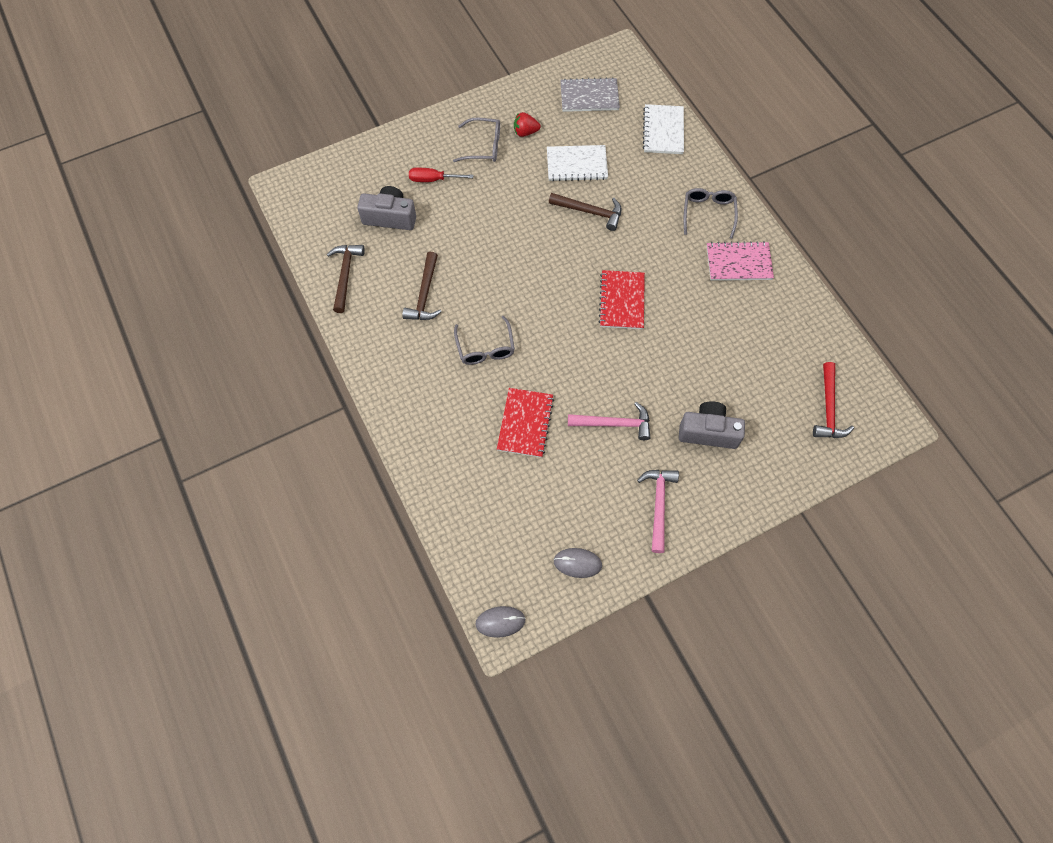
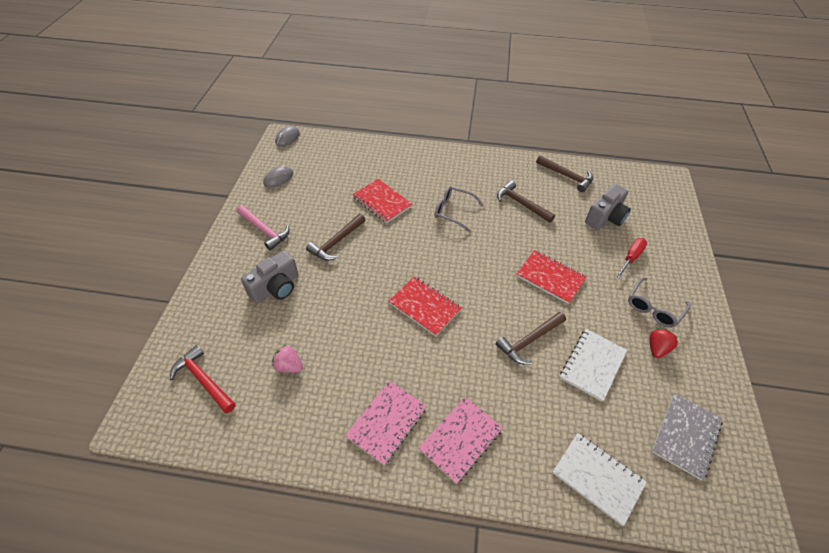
camera: 125 degrees right, 15 degrees down
pink hammer [568,402,651,440] -> brown hammer [306,214,366,261]
grey glasses [684,188,738,239] -> pink notebook [418,397,503,484]
none -> pink strawberry [272,345,303,373]
none -> red notebook [516,250,587,304]

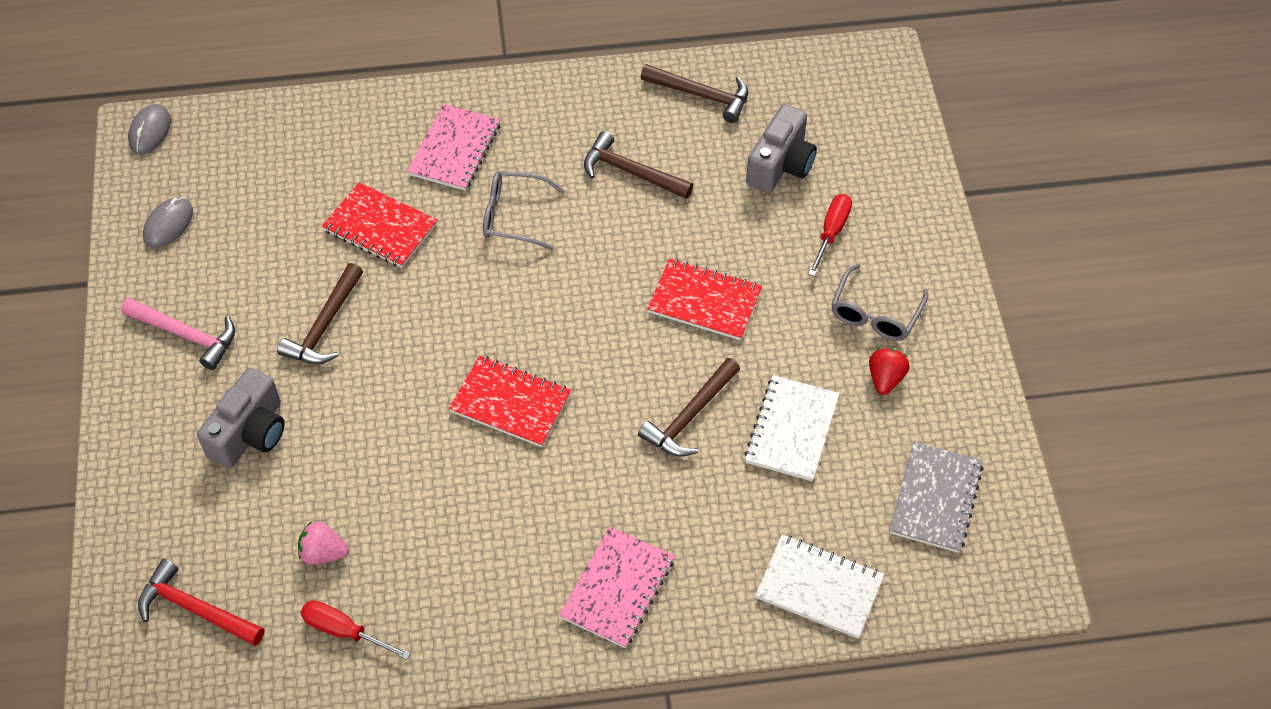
camera: 15 degrees left, 5 degrees up
pink notebook [345,381,427,466] -> pink notebook moved to [407,104,500,191]
none -> red screwdriver [301,600,411,660]

